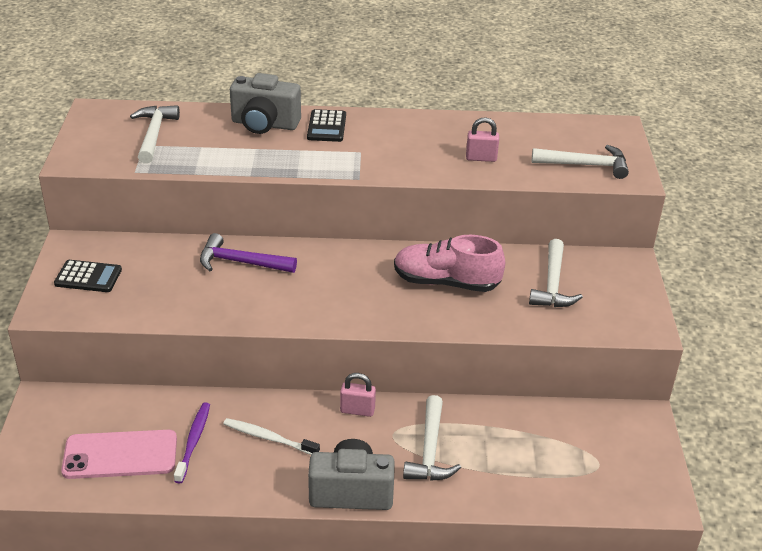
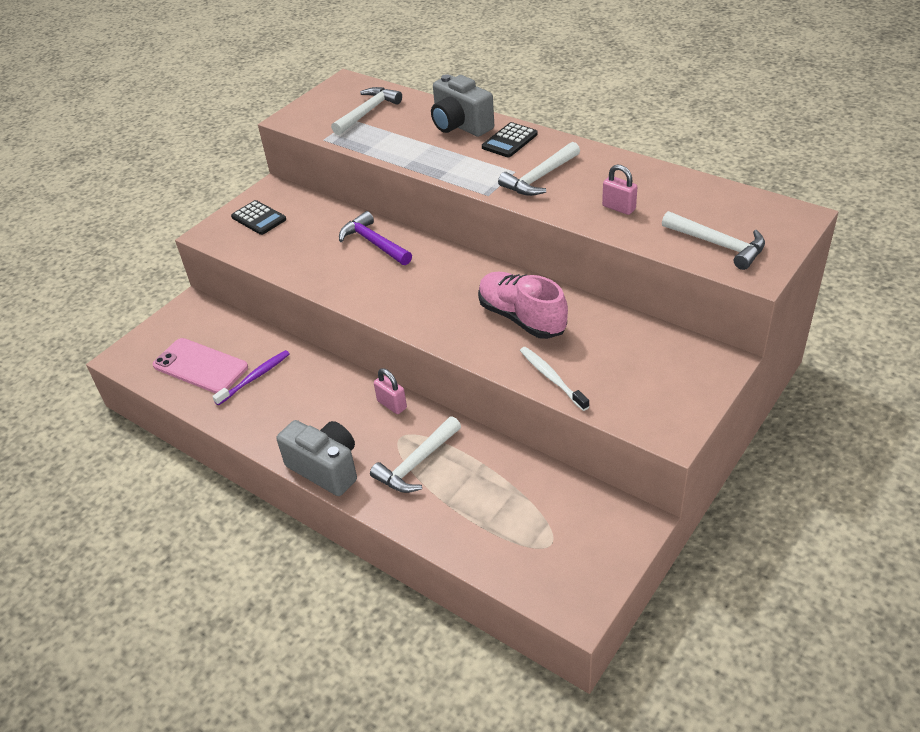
camera: 40 degrees right, 5 degrees up
white toothbrush [223,418,320,455] -> white toothbrush moved to [520,347,589,411]
white hammer [529,239,583,307] -> white hammer moved to [498,142,580,196]

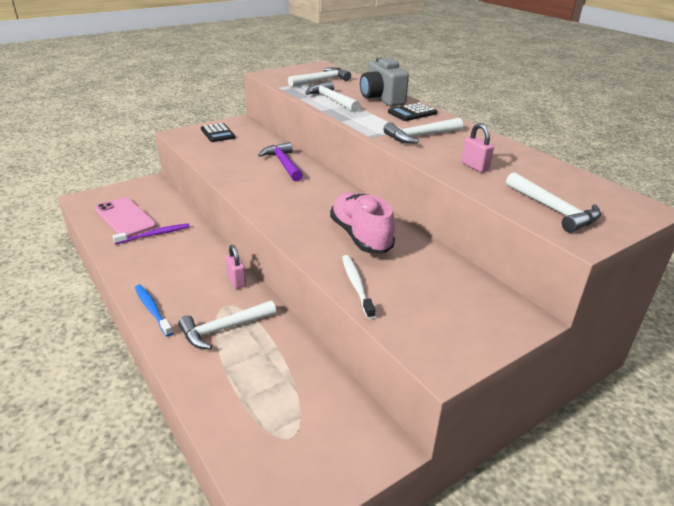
camera: 15 degrees right, 10 degrees down
grey camera [276,420,357,496] -> blue toothbrush [135,285,173,337]
none -> white hammer [305,81,361,112]

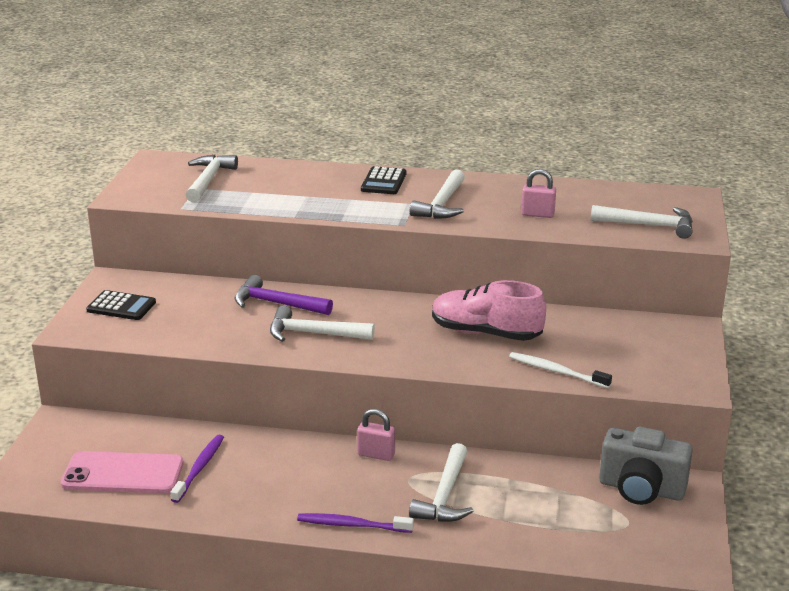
camera: 45 degrees left, 5 degrees down
blue toothbrush [135,285,173,337] -> purple toothbrush [297,513,414,533]
white hammer [305,81,361,112] -> white hammer moved to [270,306,375,342]
grey camera [360,58,409,106] -> grey camera moved to [599,427,693,505]

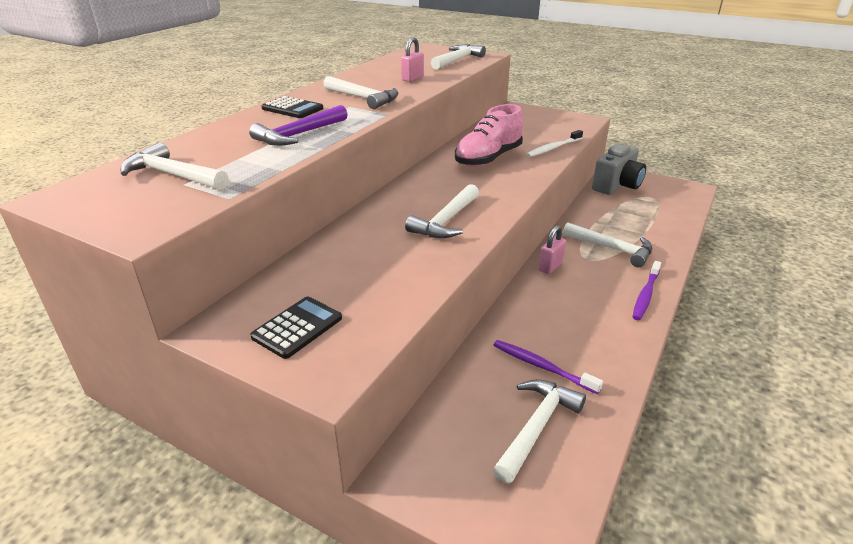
camera: 70 degrees left, 5 degrees up
pink phone [61,451,184,493] -> white hammer [493,379,586,483]
purple hammer [234,275,333,315] -> purple hammer moved to [249,105,348,146]

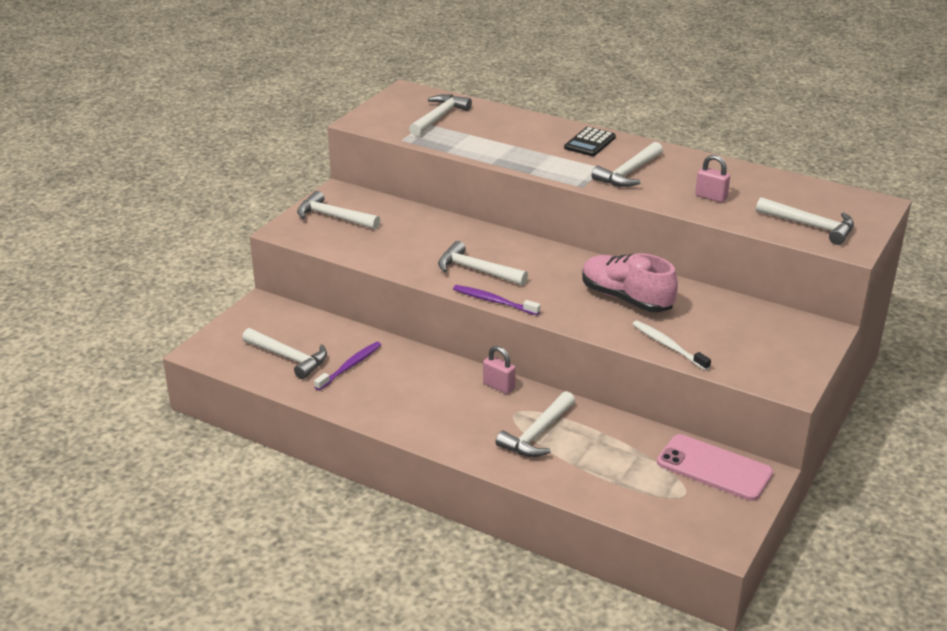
camera: 90 degrees right, 0 degrees up
purple hammer [249,105,348,146] -> none
black calculator [250,296,342,359] -> white hammer [297,191,380,229]
grey camera [592,144,646,195] -> pink phone [657,434,773,501]
purple toothbrush [632,261,661,320] -> purple toothbrush moved to [453,285,540,315]

